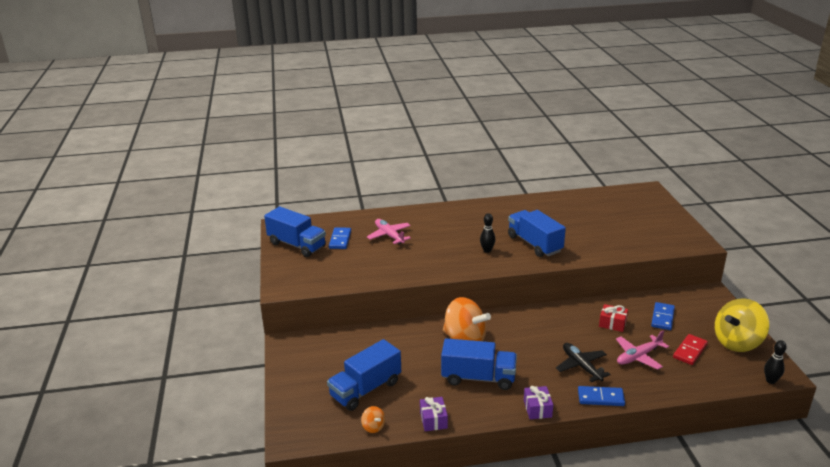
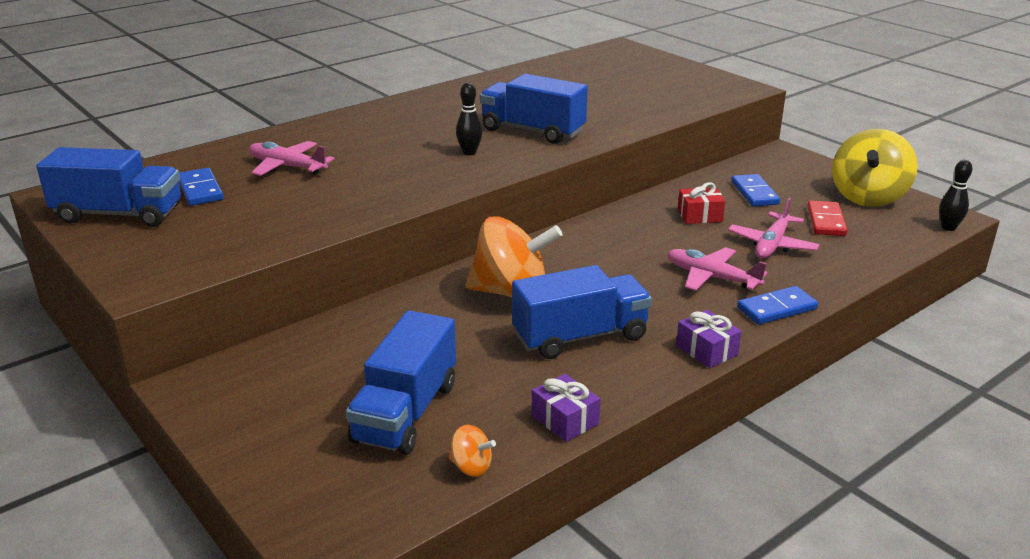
camera: 30 degrees left, 0 degrees up
black plane [556,343,611,382] -> pink plane [667,247,768,291]

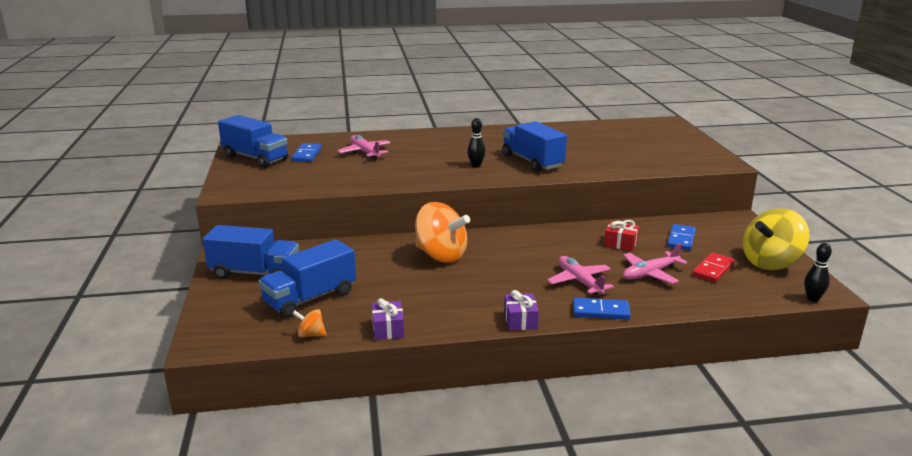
camera: 30 degrees right, 5 degrees down
orange spinning top [448,425,496,477] -> orange spinning top turned 135 degrees clockwise [292,309,326,337]
blue truck [512,265,652,359] -> blue truck moved to [203,225,299,279]

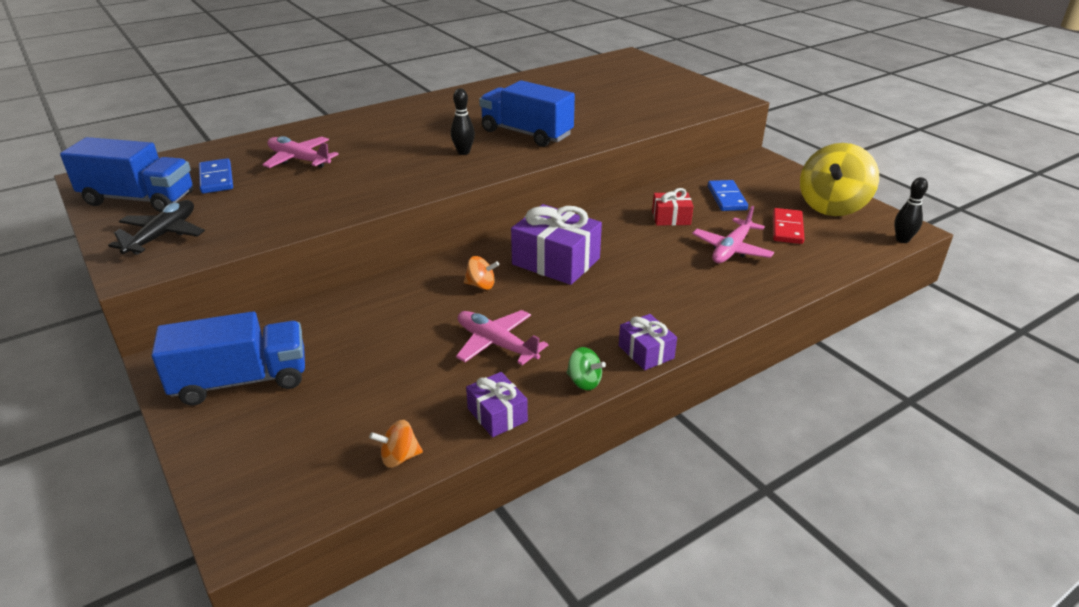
camera: 25 degrees left, 10 degrees up
blue truck [258,239,356,318] -> none
orange spinning top [415,202,470,263] -> orange spinning top [464,256,499,290], size x0.43
pink plane [547,256,614,295] -> pink plane moved to [456,310,548,365]
blue domino [573,298,631,320] -> none
none -> black plane [108,200,205,255]
none -> purple gift [511,204,602,285]
none -> green spinning top [566,347,606,390]

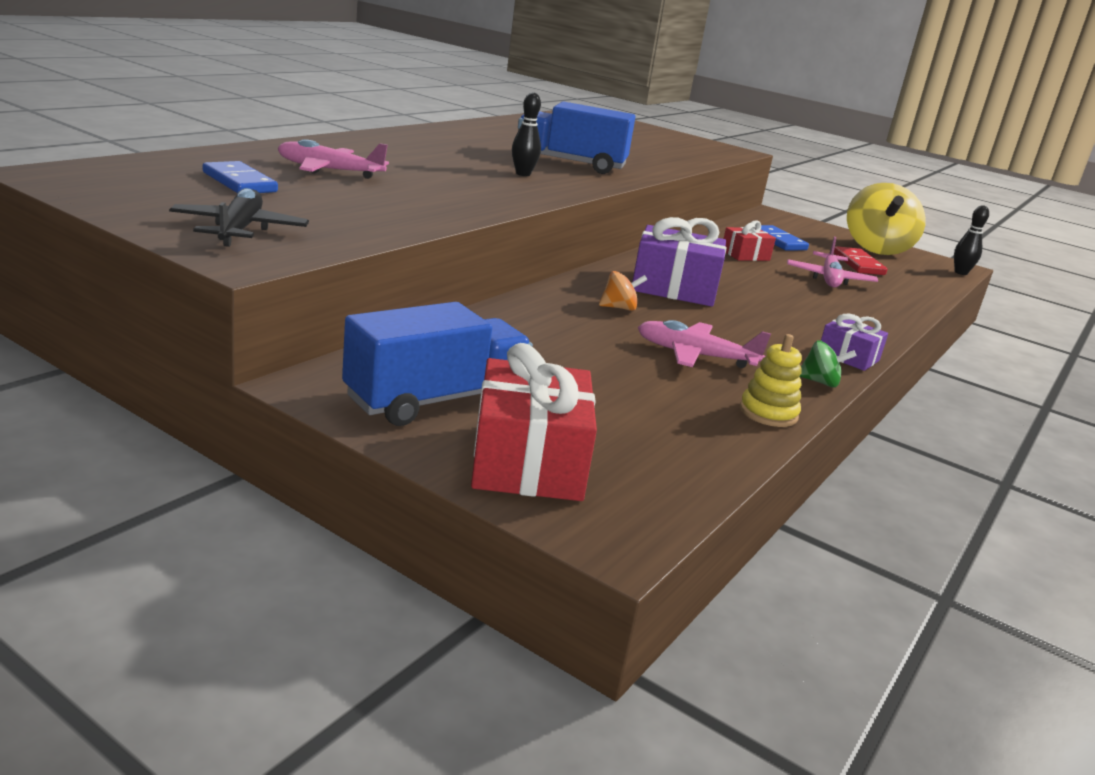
camera: 25 degrees left, 10 degrees down
blue truck [60,137,193,212] -> none
orange spinning top [369,420,423,468] -> none
purple gift [466,372,528,437] -> yellow stacking toy [740,334,802,427]
none -> red gift [471,343,597,501]

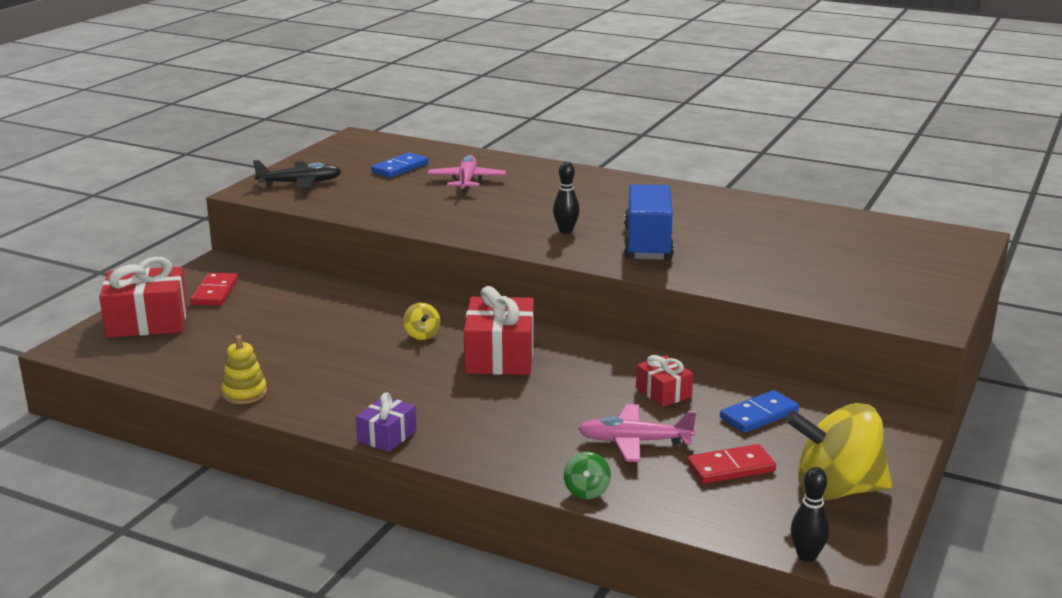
camera: 85 degrees right, 0 degrees up
blue truck [342,302,533,426] -> red domino [190,273,238,306]
orange spinning top [599,271,648,311] -> yellow spinning top [403,303,441,340]
purple gift [632,217,726,307] -> red gift [464,286,534,375]
pink plane [638,320,771,368] -> none
green spinning top [799,340,857,387] -> green spinning top moved to [564,452,611,499]

